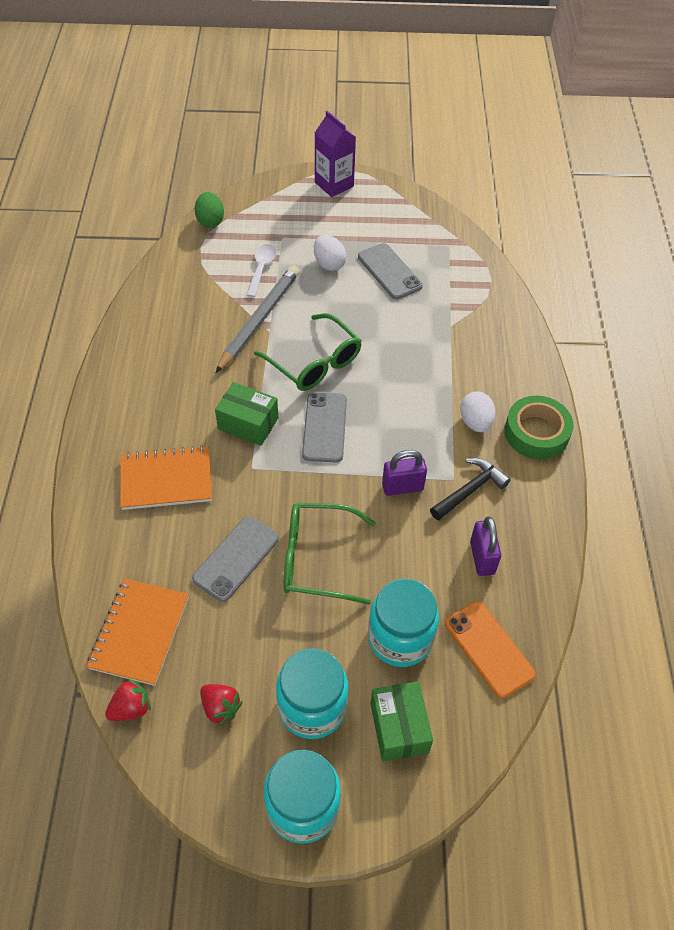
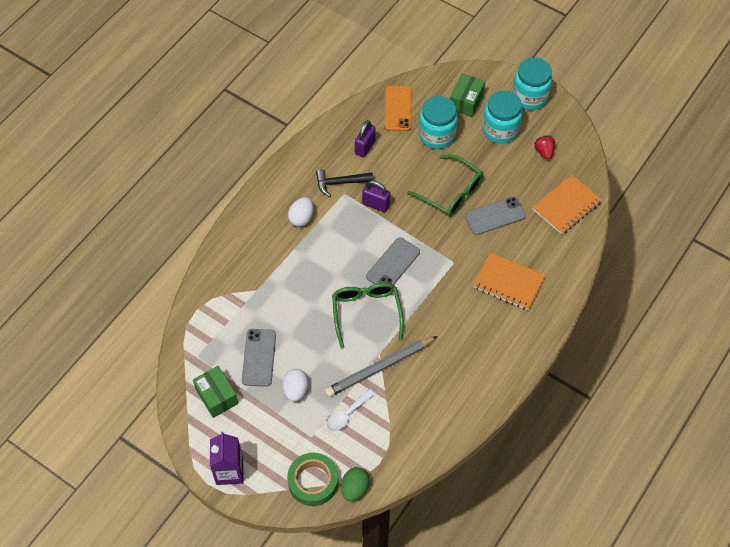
camera: 145 degrees left, 5 degrees up
red strawberry [105,679,151,721] -> none
green box [215,382,278,446] -> green box moved to [193,366,238,418]
green tape [504,396,573,459] -> green tape moved to [287,453,338,506]

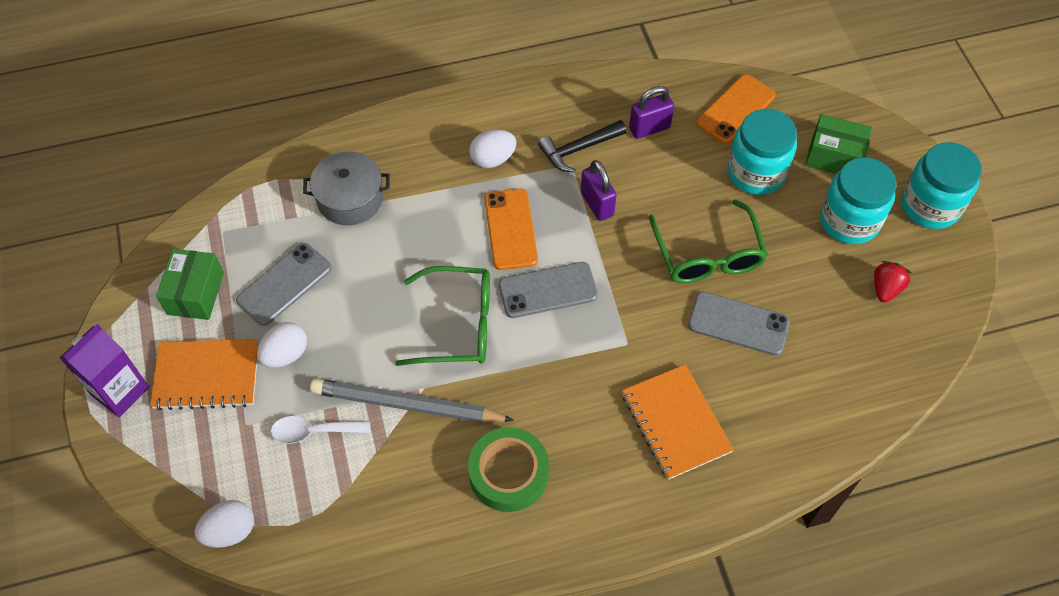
camera: 40 degrees right, 0 degrees up
green tape [287,453,338,506] -> green tape moved to [468,427,549,512]
black hammer [316,169,373,197] -> black hammer turned 60 degrees counterclockwise [538,120,626,173]
green glasses [332,283,404,348] -> green glasses turned 60 degrees clockwise [395,266,490,366]
green egg [341,467,370,501] -> white egg [194,500,254,548]
green box [450,73,485,117] -> green box turned 45 degrees clockwise [805,114,872,174]
orange notebook [532,175,602,234] -> orange notebook moved to [150,339,259,410]
none -> grey pot [303,151,390,225]
none -> orange phone [484,189,538,270]

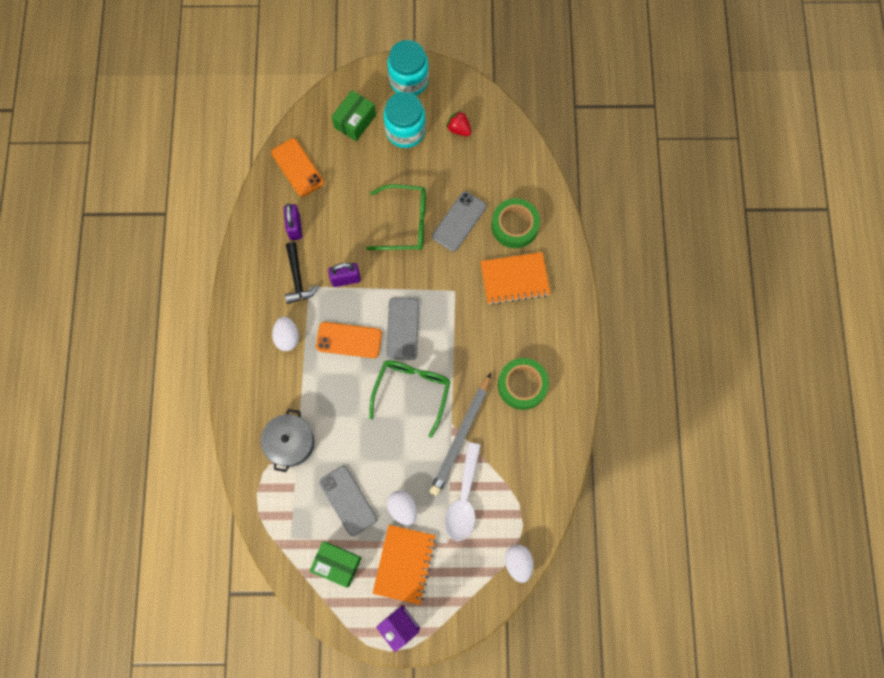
camera: 75 degrees left, 15 degrees up
white spoon [270,416,370,444] -> white spoon [445,442,481,541], size x1.53
turquoise jar [727,109,797,195] -> none
none -> green tape [491,198,540,248]

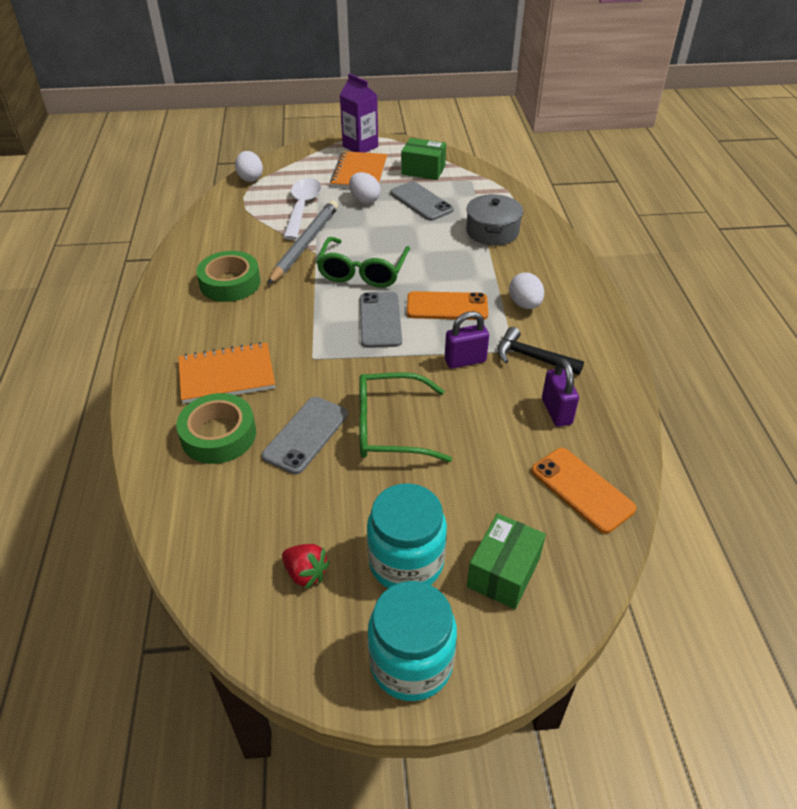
camera: 175 degrees right, 30 degrees down
black hammer [285,242,319,304] -> black hammer turned 45 degrees counterclockwise [497,327,584,375]

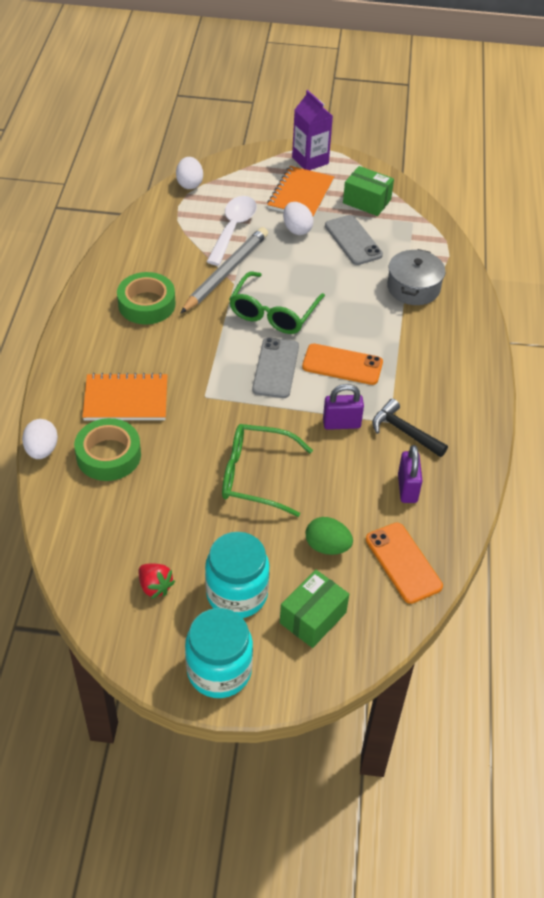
camera: 10 degrees right, 5 degrees up
grey phone [262,397,348,474] -> none
white egg [509,273,544,309] -> white egg moved to [22,419,58,459]
none -> green egg [306,517,353,555]

